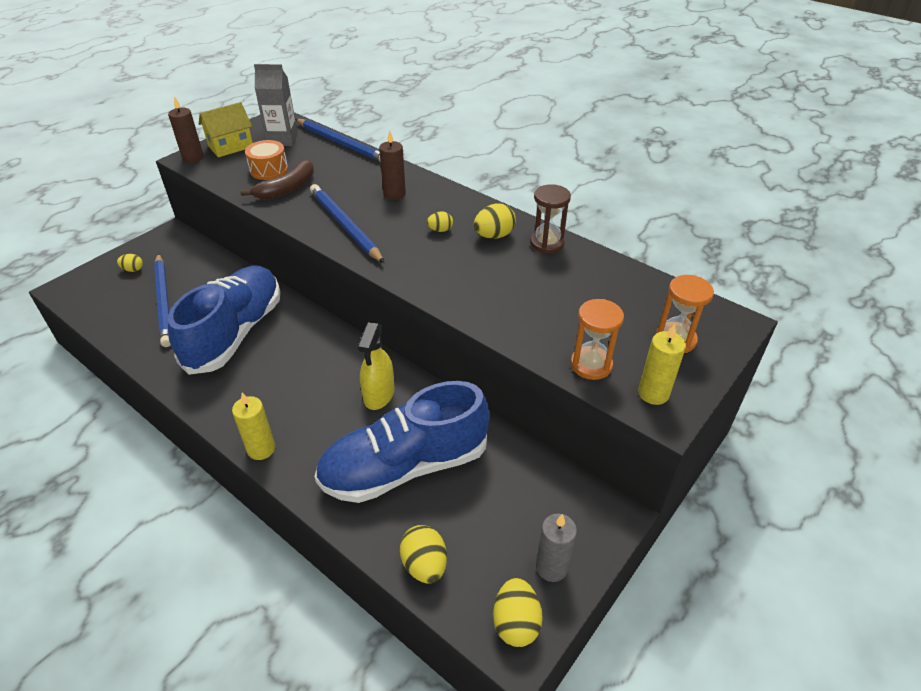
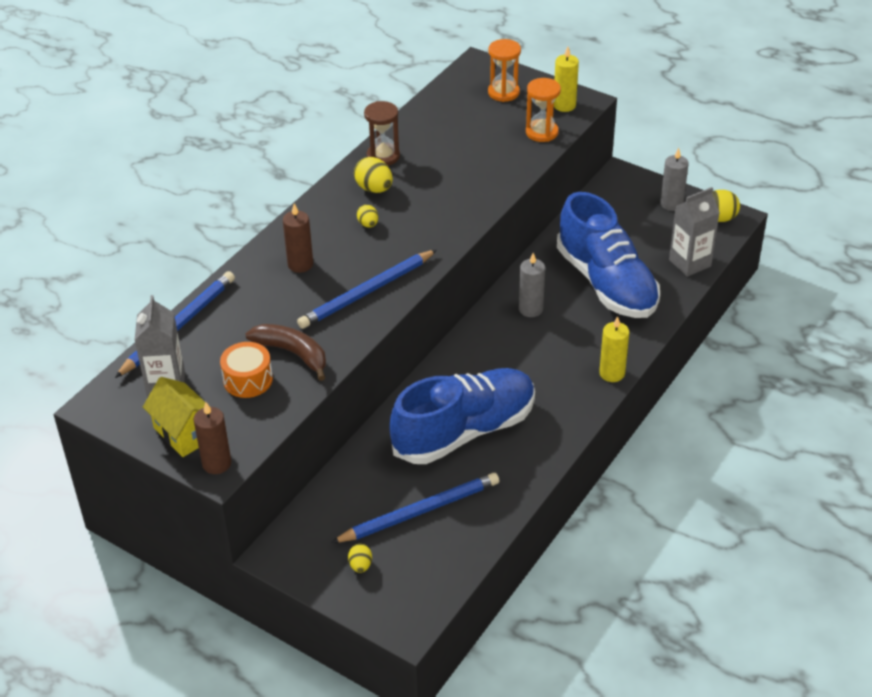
camera: 95 degrees left, 0 degrees up
blue shoe [168,266,280,375] -> blue shoe turned 135 degrees clockwise [389,368,535,464]
yellow spray bottle [358,322,394,410] -> grey candle [519,253,545,317]
yellow egg [400,525,447,584] -> grey carton [669,187,720,277]

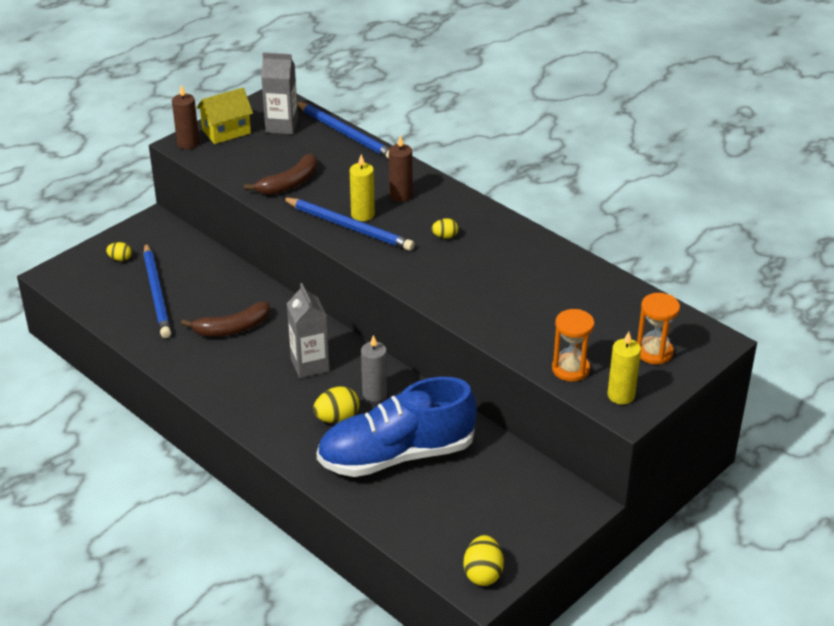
camera: 100 degrees right, 5 degrees down
orange drum [220,342,273,398] -> none
blue pencil [297,250,437,329] -> blue pencil turned 150 degrees clockwise [282,197,415,251]
yellow egg [354,157,393,193] -> yellow egg moved to [313,386,359,423]
brown hourglass [364,101,400,166] -> none
blue shoe [389,368,535,464] -> brown banana [181,302,270,337]
yellow candle [599,316,629,382] -> yellow candle moved to [350,154,375,221]
grey candle [660,148,689,211] -> none
grey carton [669,187,720,277] -> grey carton moved to [287,283,330,378]

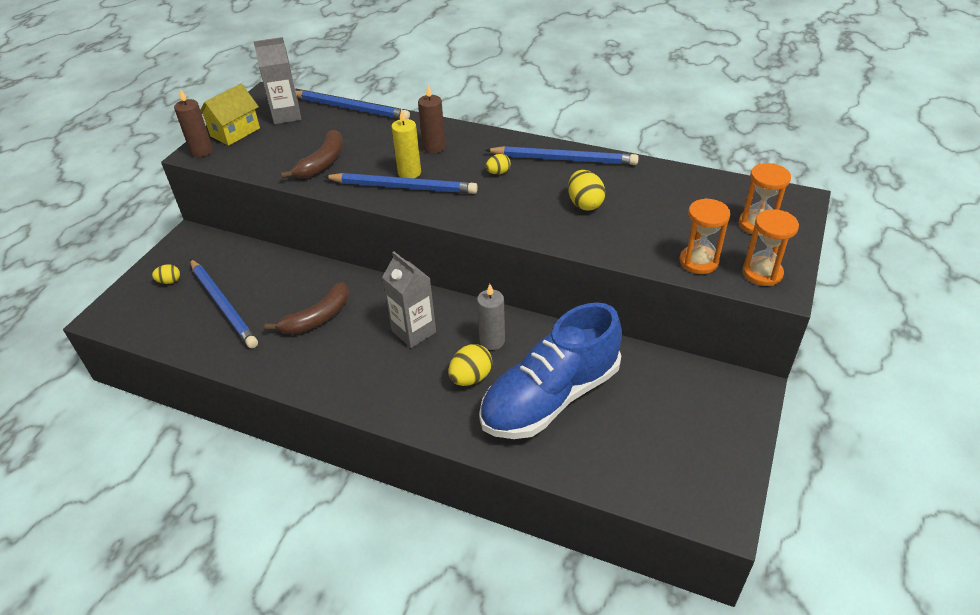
camera: 20 degrees left, 5 degrees up
yellow egg [463,535,504,586] -> yellow egg moved to [568,170,605,211]
yellow candle [608,332,641,404] -> orange hourglass [742,209,799,286]
none -> blue pencil [485,146,639,165]

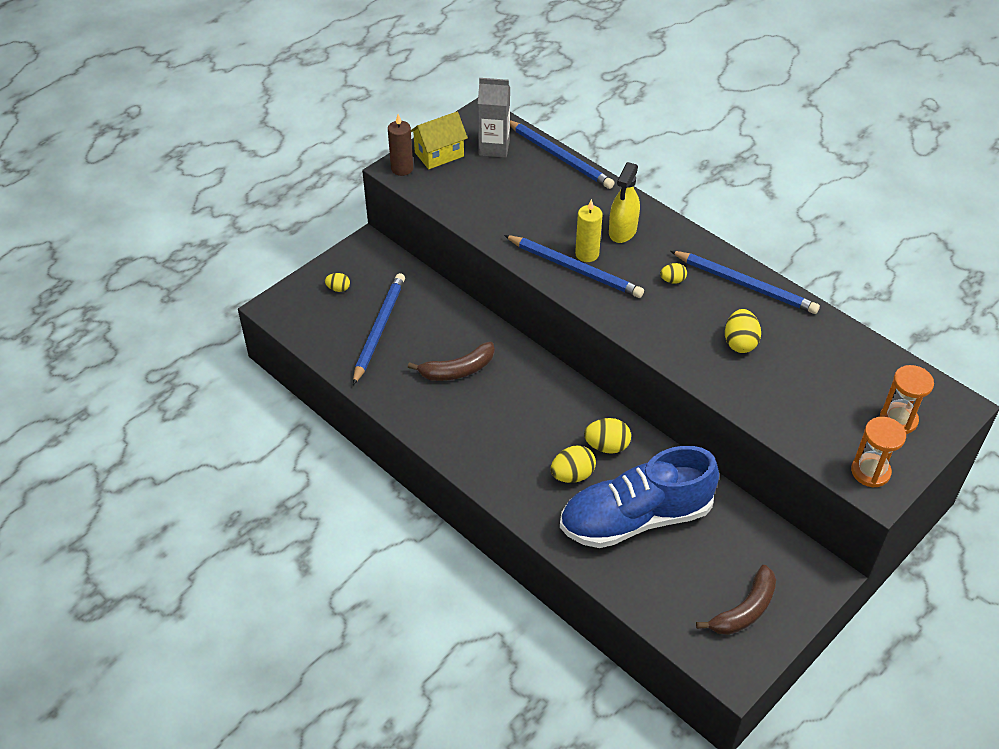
camera: 20 degrees right, 5 degrees up
blue pencil [190,259,258,348] -> blue pencil turned 150 degrees counterclockwise [353,273,405,385]
brown banana [281,130,343,179] -> brown banana moved to [696,565,776,635]
grey carton [382,251,436,348] -> none
brown candle [418,85,445,154] -> yellow spray bottle [609,162,640,243]
grey candle [477,284,505,350] -> yellow egg [584,418,631,454]
orange hourglass [680,198,731,274] -> none

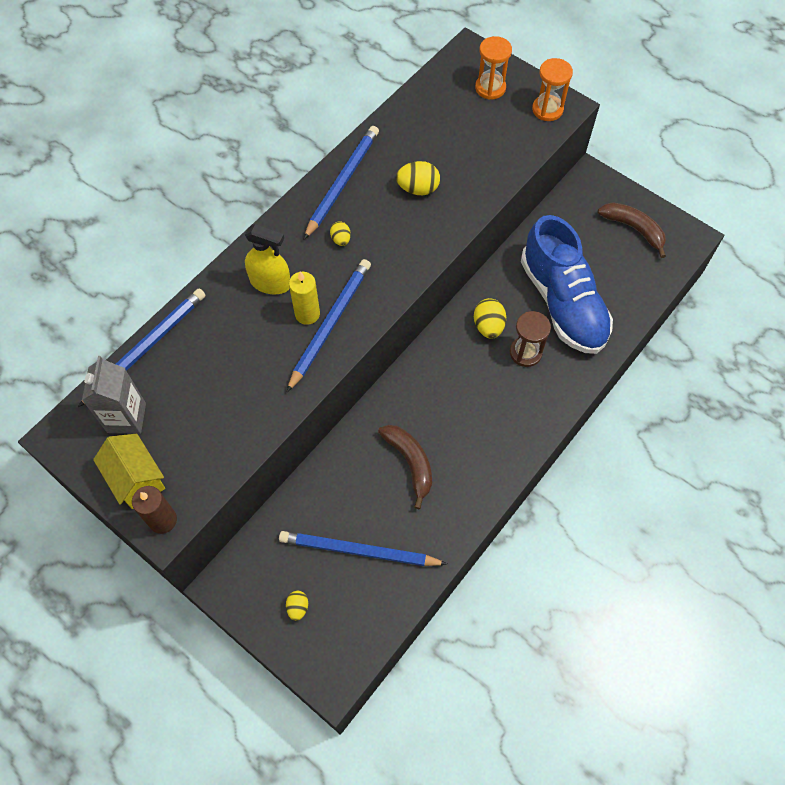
camera: 95 degrees left, 15 degrees up
yellow egg [551,445,596,483] -> brown hourglass [510,311,551,367]

